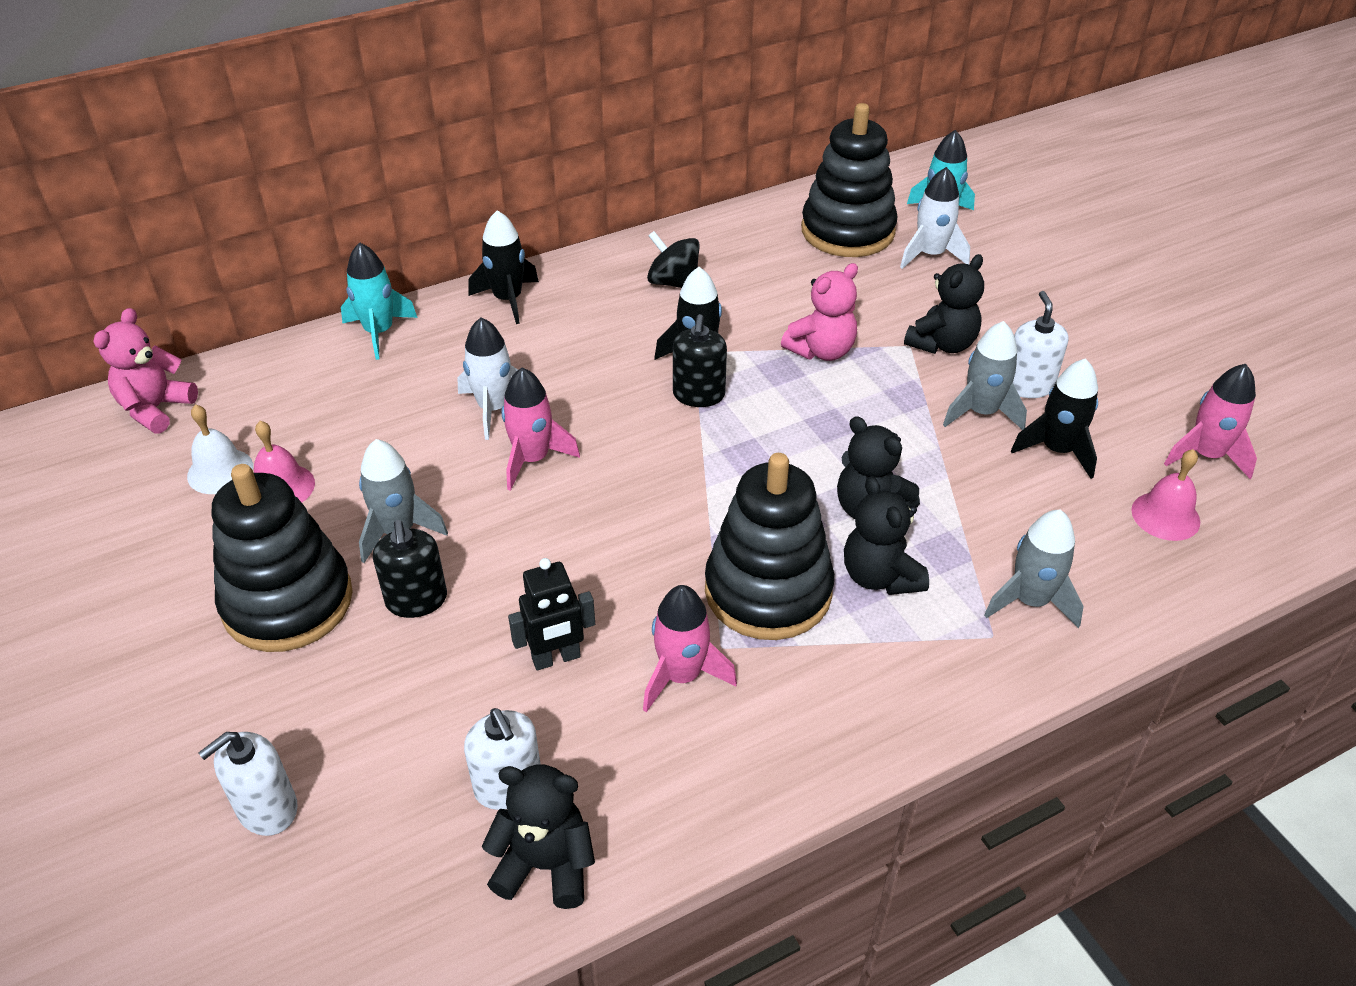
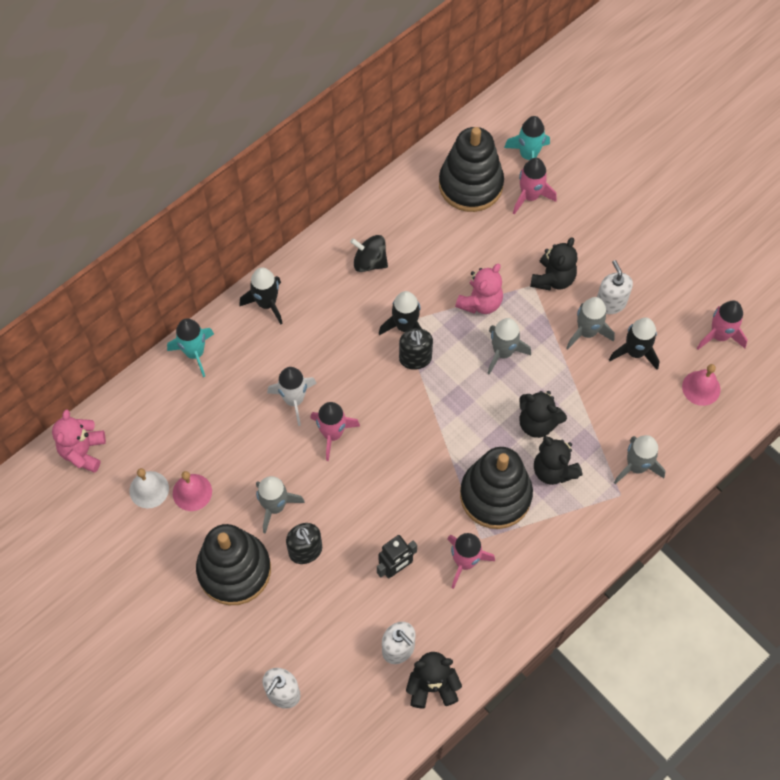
camera: 15 degrees left, 20 degrees up
white rocket [900,167,970,269] -> pink rocket [513,158,557,215]
none -> grey rocket [487,318,531,375]

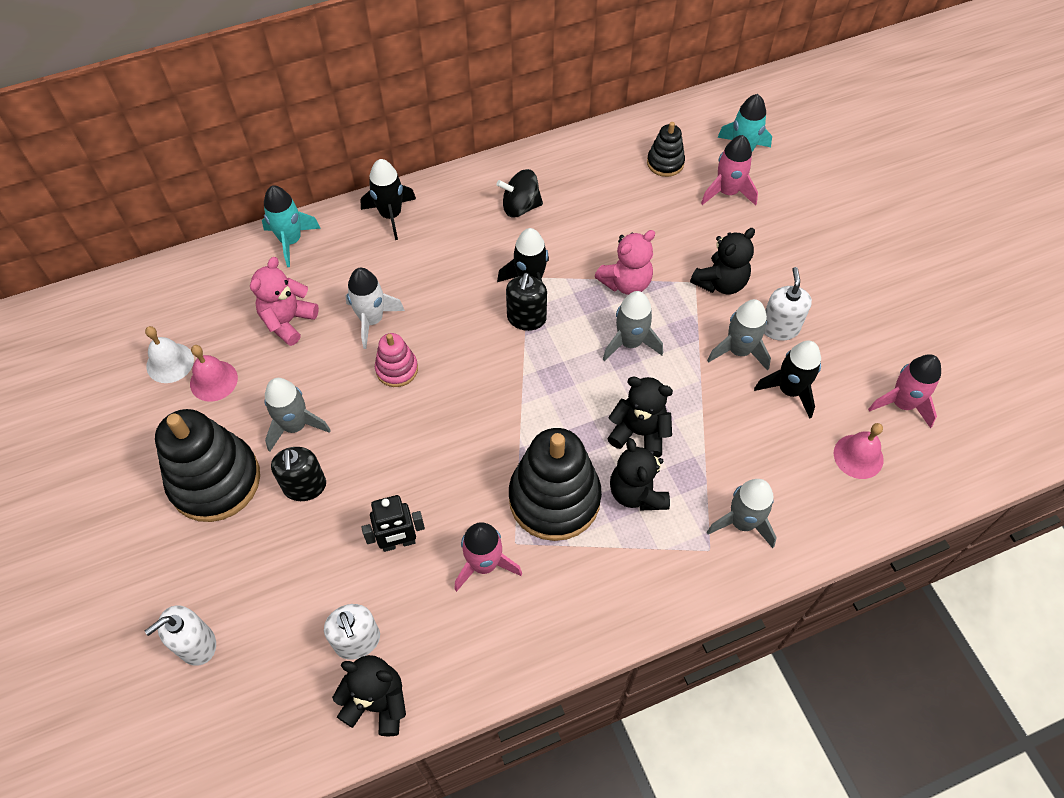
camera: 20 degrees right, 5 degrees down
pink teddy bear [52,409,106,473] -> pink teddy bear moved to [250,257,319,346]
pink rocket [310,402,360,461] -> pink stacking toy [375,333,418,387]
black spinning top [350,235,388,272] -> black spinning top turned 45 degrees counterclockwise [497,169,543,217]
black stacking toy [439,127,504,212] -> black stacking toy [647,122,685,177], size x0.50
black teddy bear [519,391,567,438] -> black teddy bear turned 150 degrees clockwise [607,376,673,458]

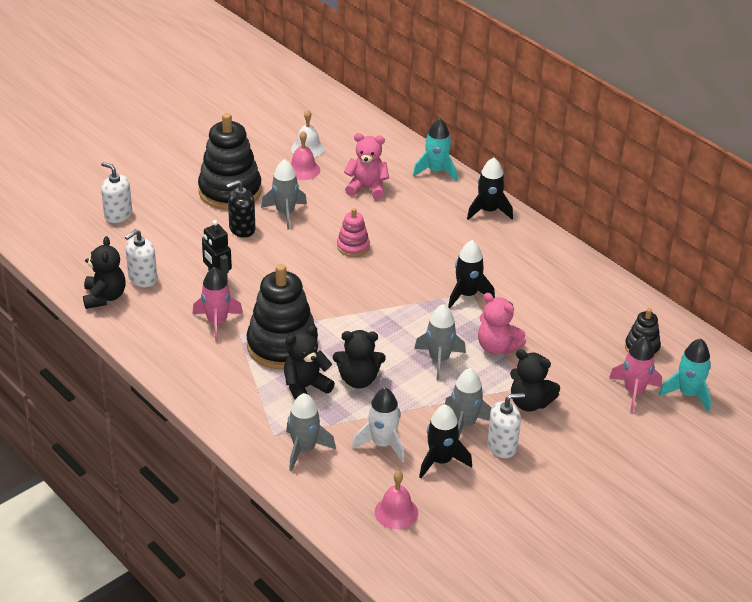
camera: 70 degrees right, 20 degrees down
white rocket [345,268,405,349] -> white rocket moved to [352,388,404,463]
black spinning top [497,169,543,217] -> none
black soap dispenser [506,273,547,331] -> none
black teddy bear [607,376,673,458] -> black teddy bear turned 90 degrees clockwise [333,330,386,389]
pink rocket [868,354,941,428] -> none

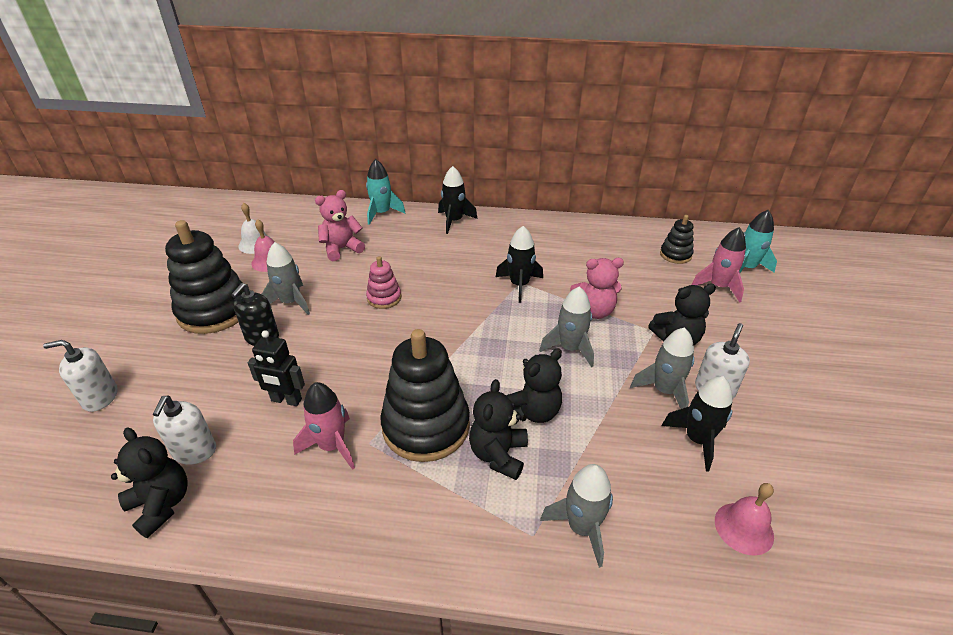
camera: 40 degrees left, 0 degrees up
white rocket [352,388,404,463] -> none

